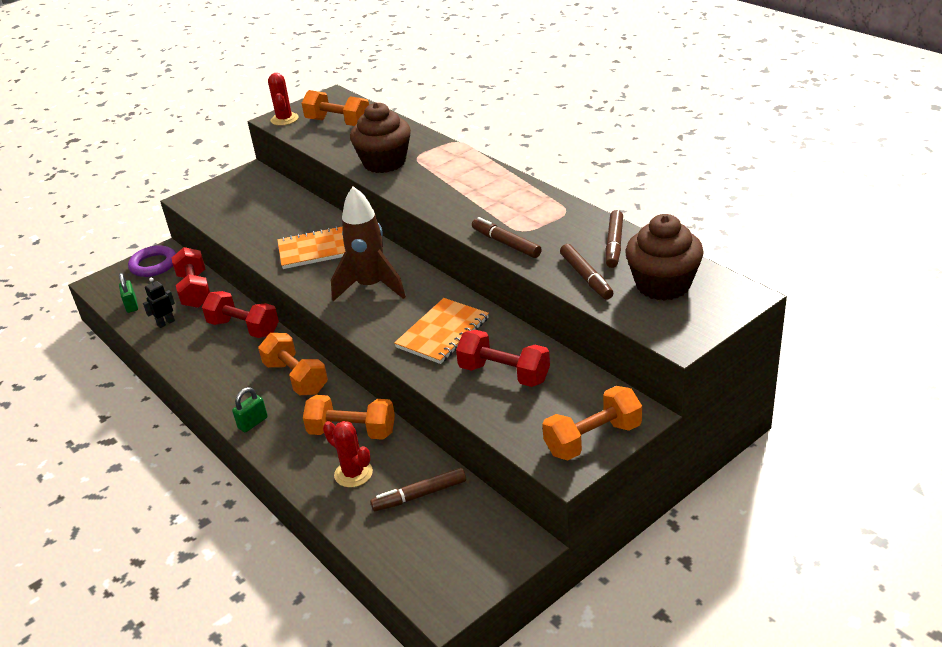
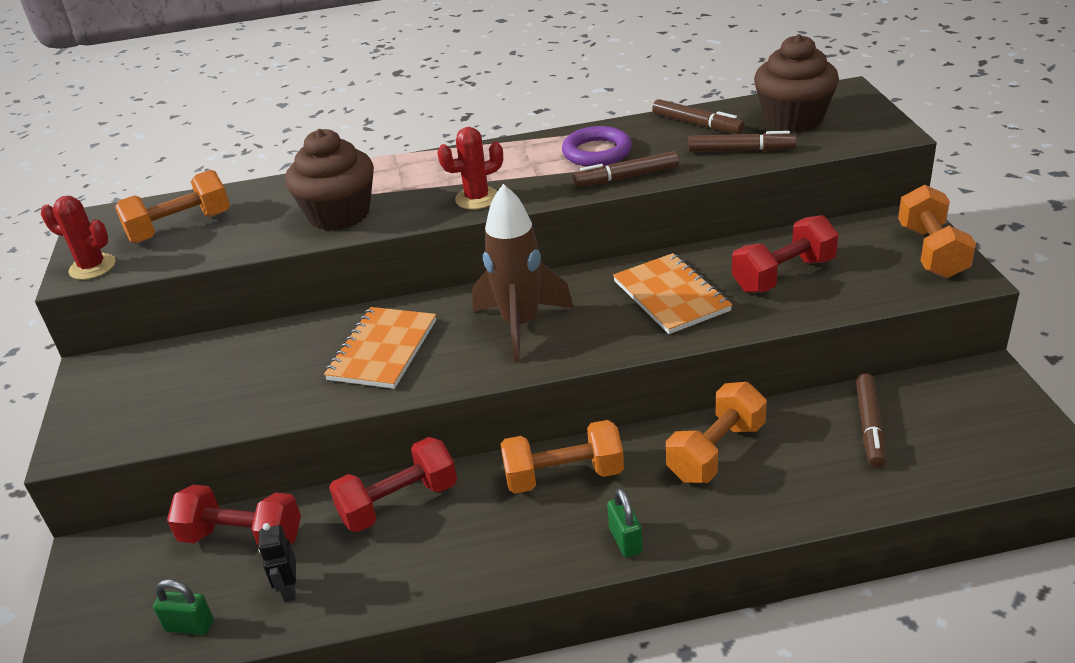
camera: 60 degrees left, 0 degrees up
purple ring [128,245,176,277] -> purple ring moved to [562,126,632,167]
red cactus [323,421,373,488] -> red cactus moved to [437,127,503,209]

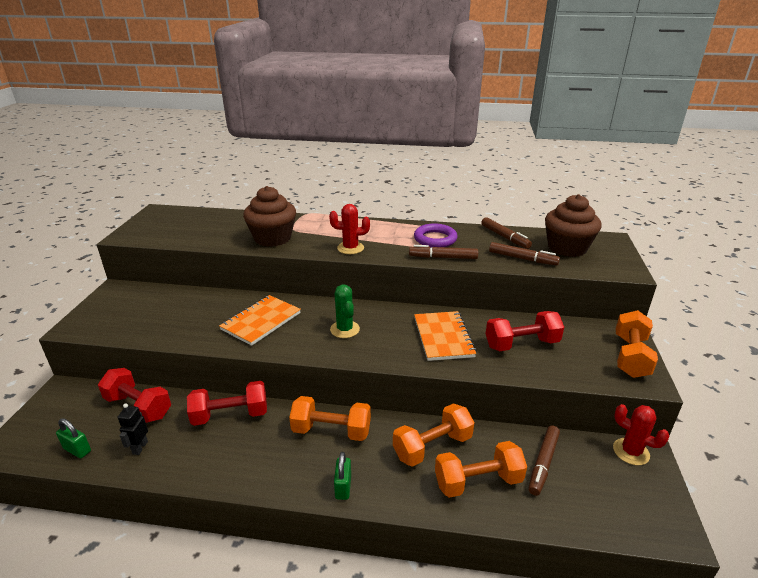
camera: 15 degrees right, 5 degrees down
red cactus [41,196,116,280] -> red cactus moved to [613,404,669,465]
orange dumbbell [115,170,230,243] -> orange dumbbell moved to [435,441,527,498]
brown rocket [472,184,573,363] -> green cactus [330,285,360,338]

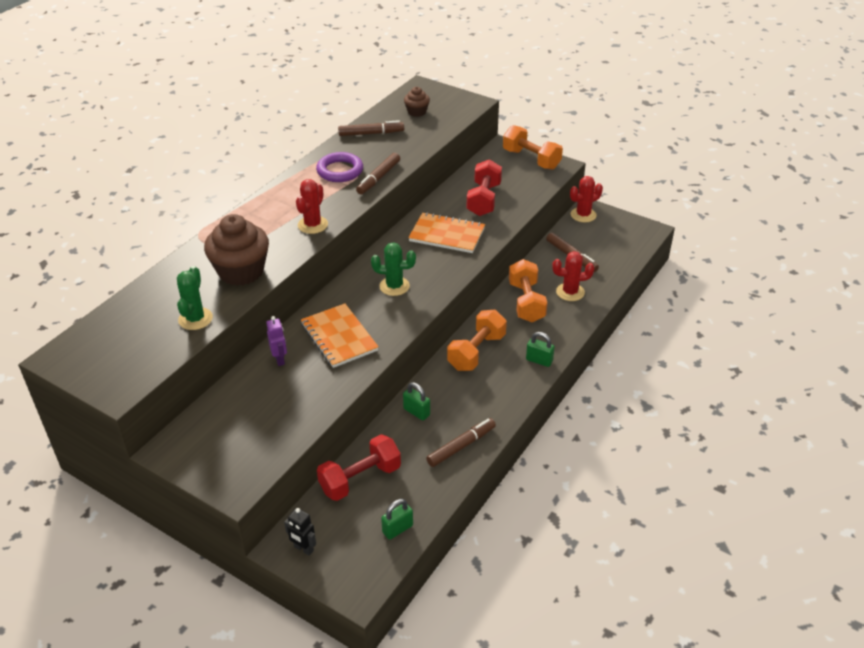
camera: 65 degrees left, 10 degrees up
black robot [118,403,148,455] -> black robot moved to [284,508,316,556]
red dumbbell [187,381,267,426] -> green padlock [403,382,430,421]
orange dumbbell [435,441,527,498] -> red cactus [552,251,594,301]
brown marker [489,242,560,266] -> brown marker moved to [426,418,496,467]
brown cupcake [545,194,602,257] -> brown cupcake [404,87,430,117], size x0.51
none -> green cactus [177,266,213,330]
none -> purple robot [266,316,287,366]

